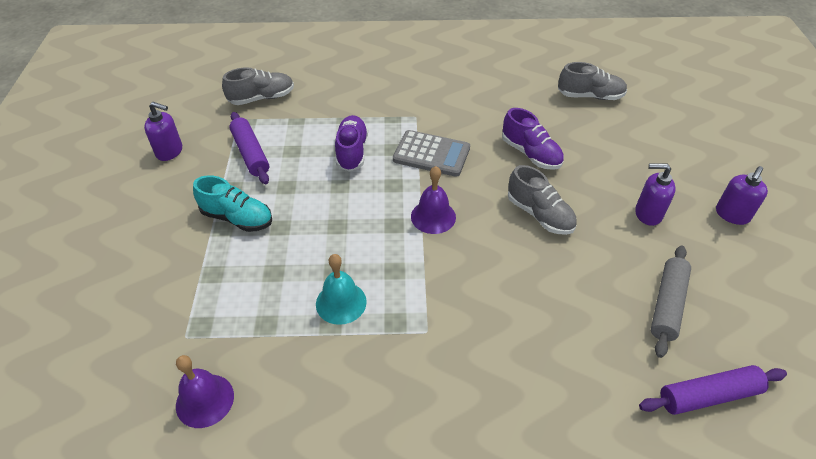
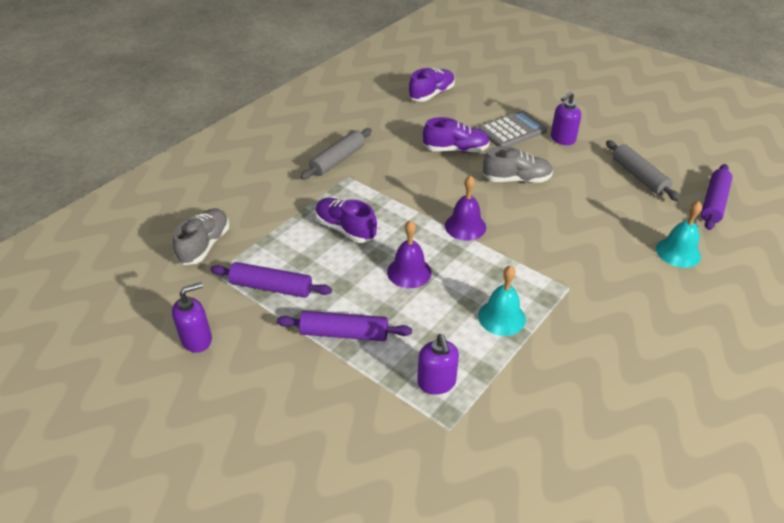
camera: 50 degrees left, 5 degrees down
purple bell [176,355,234,428] -> purple bell moved to [387,220,431,288]
turquoise shoe [193,175,272,232] -> purple rolling pin [276,311,412,341]
grey calculator [393,130,470,177] -> grey calculator moved to [478,111,547,147]
grey shoe [558,62,627,100] -> purple shoe [409,68,455,102]
purple soap dispenser [716,166,768,225] -> purple soap dispenser moved to [417,334,459,395]
none -> grey rolling pin [300,128,372,179]
none -> turquoise bell [656,201,702,268]

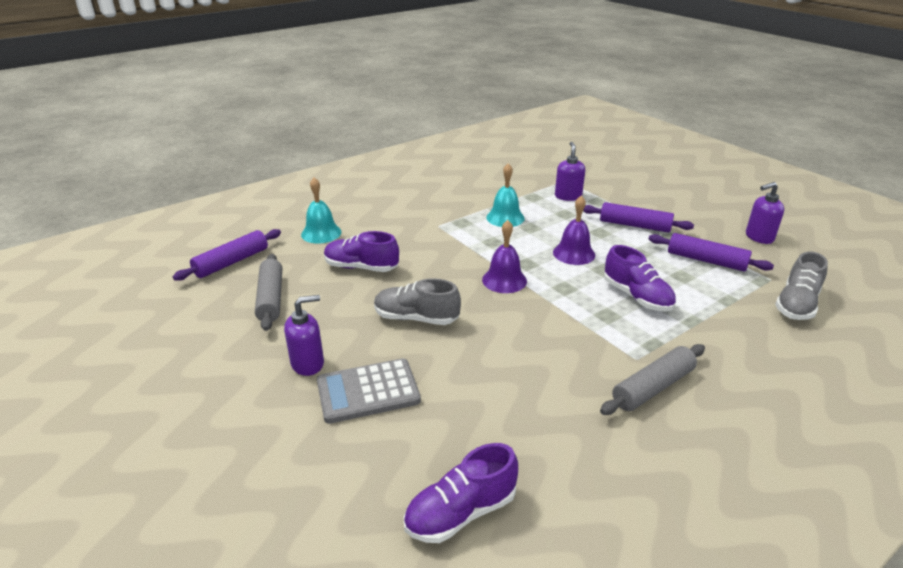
camera: 165 degrees left, 10 degrees down
purple shoe [423,117,490,153] -> purple shoe moved to [324,231,399,272]

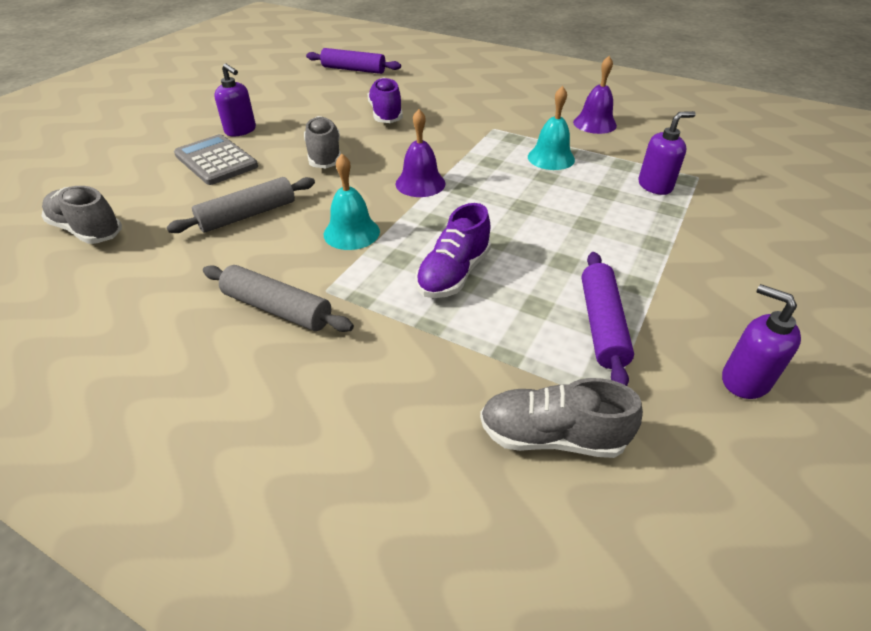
camera: 65 degrees right, 10 degrees up
grey rolling pin [255,254,282,331] -> grey rolling pin moved to [167,177,315,233]
turquoise bell [301,177,341,244] -> turquoise bell moved to [324,154,380,250]
purple shoe [404,443,518,543] -> grey shoe [42,186,122,244]
purple bell [553,195,595,265] -> purple bell moved to [573,56,617,134]
purple rolling pin [583,202,694,233] -> none

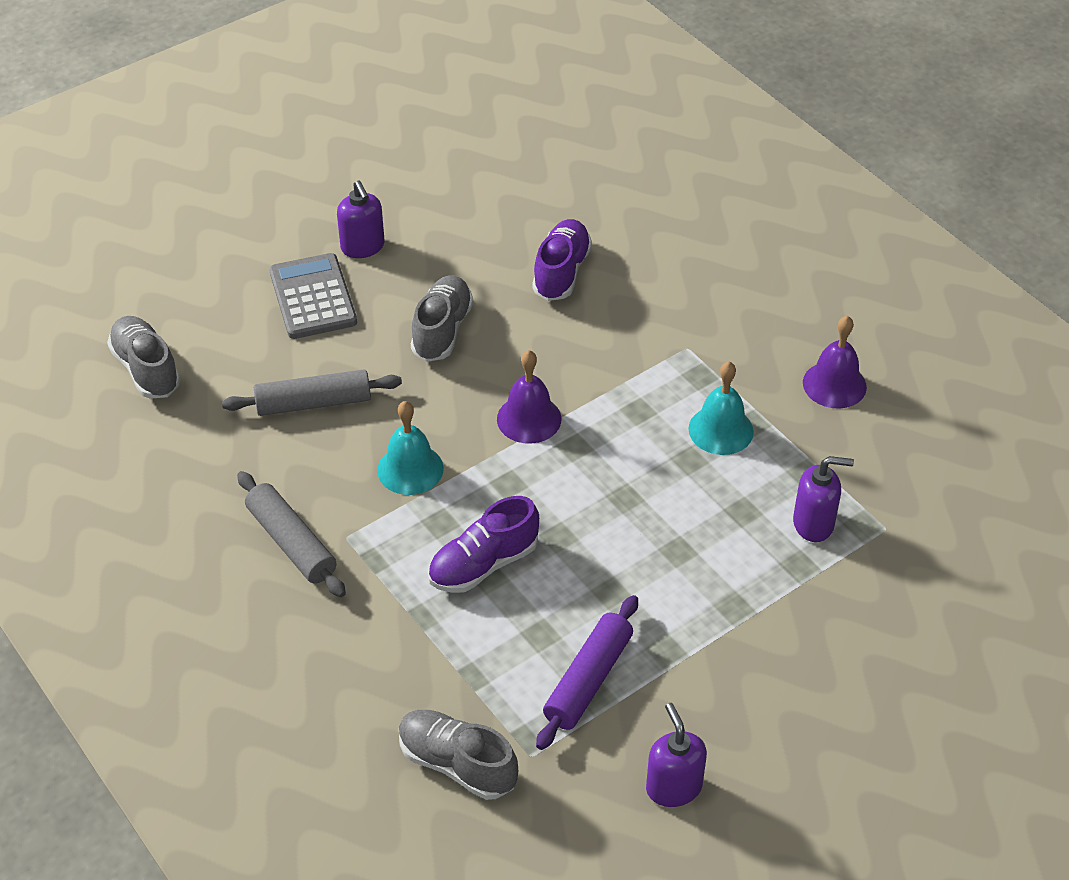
camera: 25 degrees right, 5 degrees up
purple rolling pin [306,48,401,74] -> none

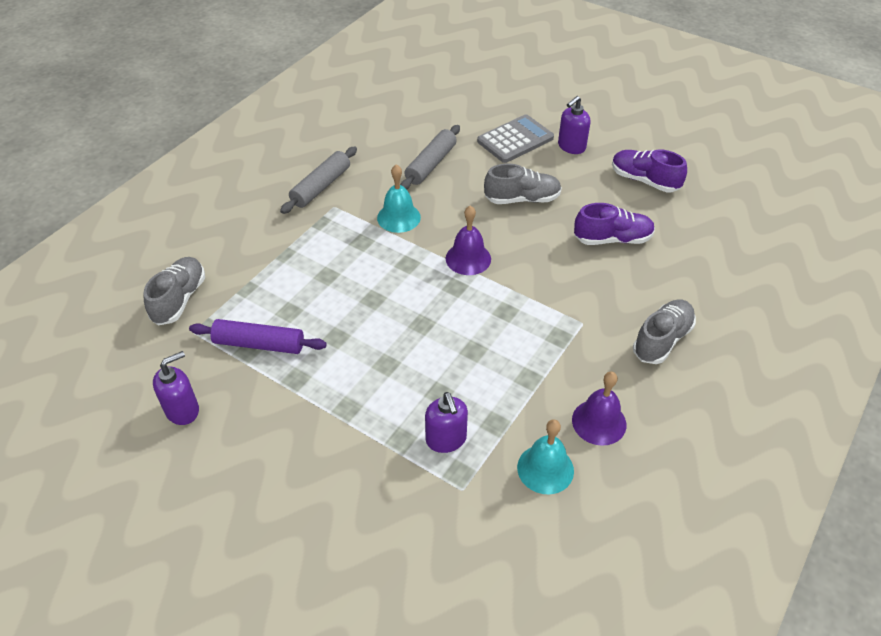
camera: 70 degrees right, 0 degrees up
grey shoe [107,316,181,399] -> grey shoe moved to [633,300,696,364]
grey rolling pin [222,369,402,416] -> grey rolling pin turned 60 degrees clockwise [400,125,460,190]
purple shoe [428,496,539,593] -> purple shoe moved to [612,150,687,192]
turquoise bell [688,362,754,455] -> turquoise bell moved to [517,419,574,494]

